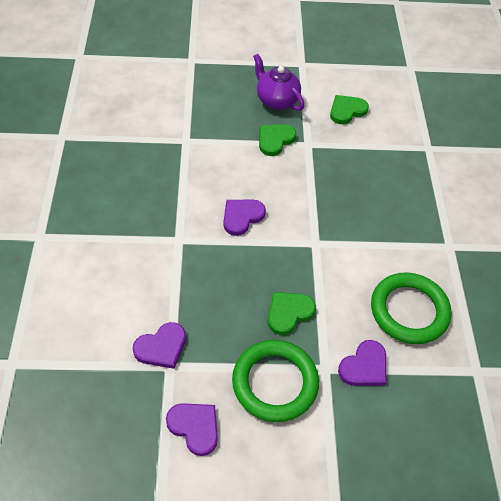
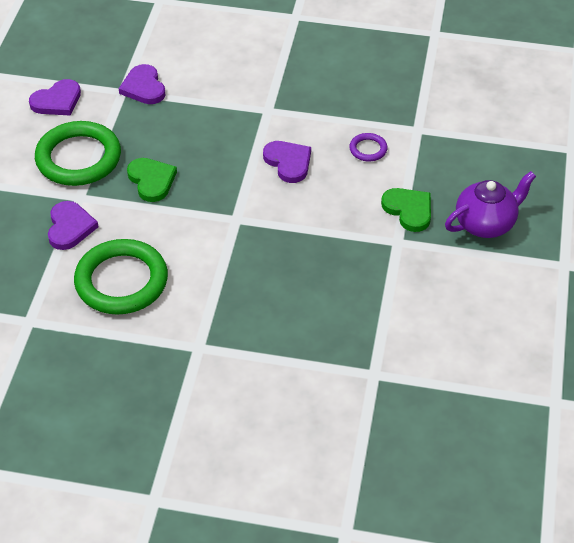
camera: 105 degrees right, 5 degrees down
green heart [330,95,369,124] -> none
purple heart [338,340,386,386] -> purple heart turned 150 degrees counterclockwise [48,201,99,250]
none -> purple ring [349,133,388,161]

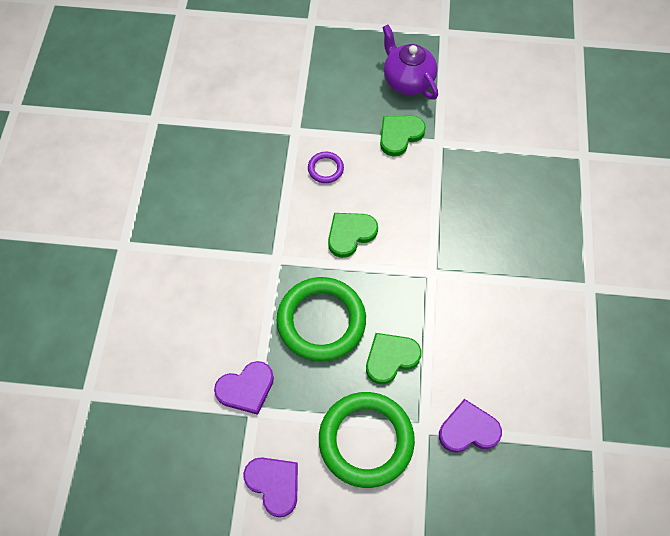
camera: 95 degrees left, 15 degrees up
green ring [74,239,168,315] -> green ring moved to [277,277,366,362]
purple heart [263,141,311,183] -> green heart [328,213,378,258]

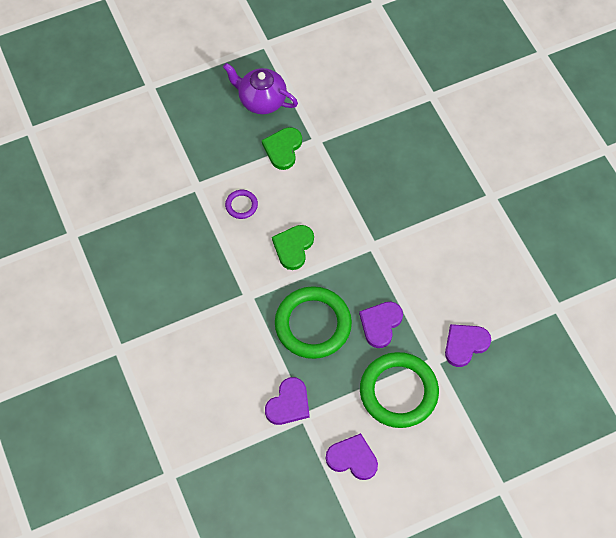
camera: 30 degrees left, 0 degrees up
green heart [366,333,422,384] -> purple heart [359,302,403,348]

